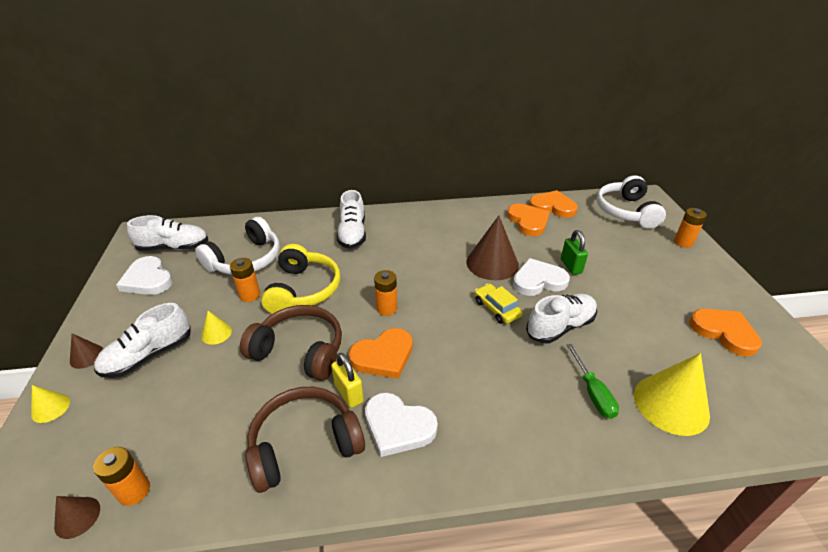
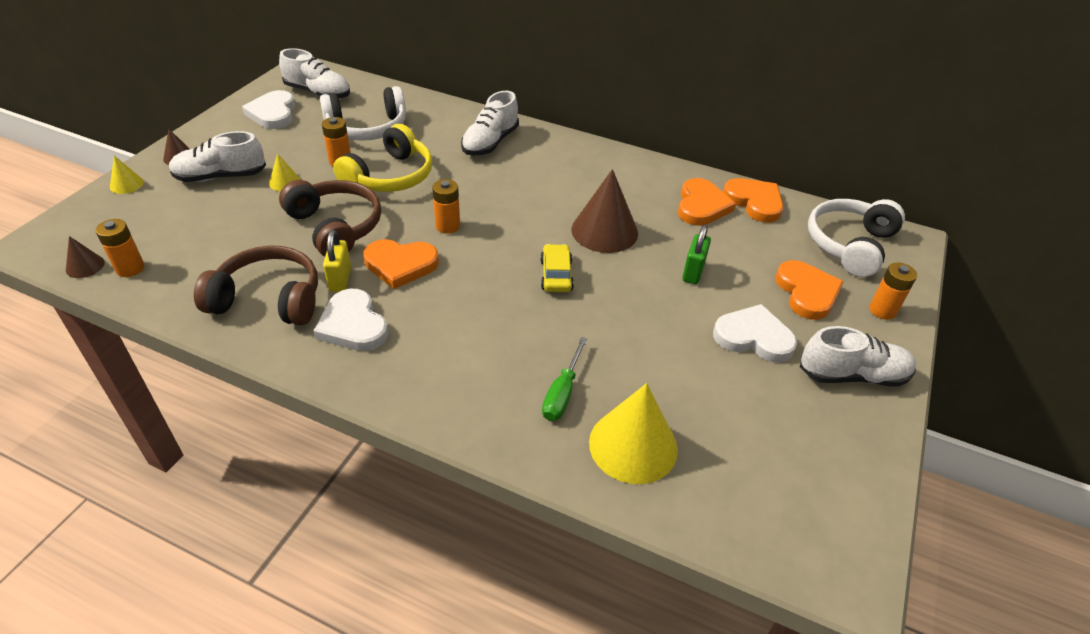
camera: 30 degrees right, 5 degrees up
white heart [513,258,570,296] -> white heart moved to [713,304,797,362]
white shoe [526,294,597,343] -> white shoe moved to [800,326,916,387]
orange heart [689,309,762,357] -> orange heart moved to [775,260,844,320]

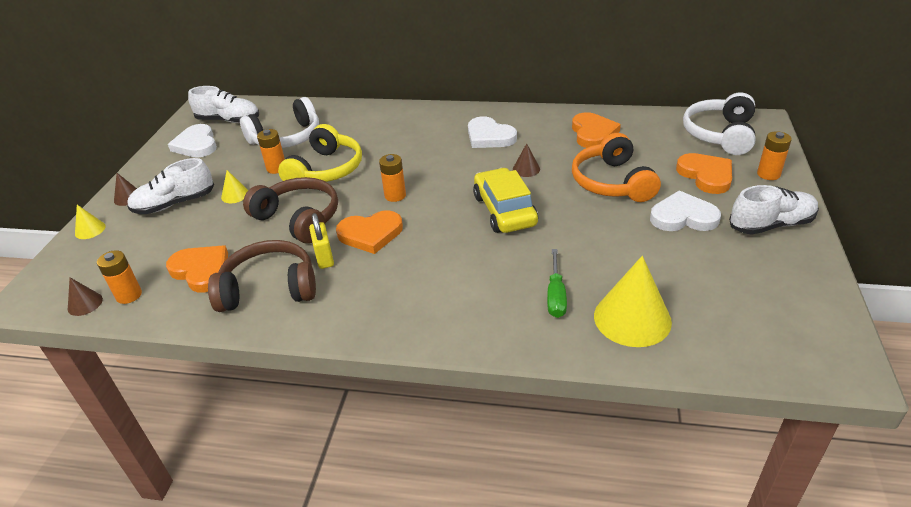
camera: 10 degrees left, 5 degrees down
white heart [314,289,388,351] -> white heart moved to [468,116,517,148]
white shoe [461,91,519,155] -> none
yellow car [540,244,574,292] -> yellow car [473,168,538,233], size x1.66
brown cone [572,169,638,253] -> brown cone [513,143,540,177], size x0.48
green padlock [682,225,711,284] -> orange headphones [572,133,661,202]
orange heart [723,178,784,223] -> orange heart moved to [166,246,228,293]

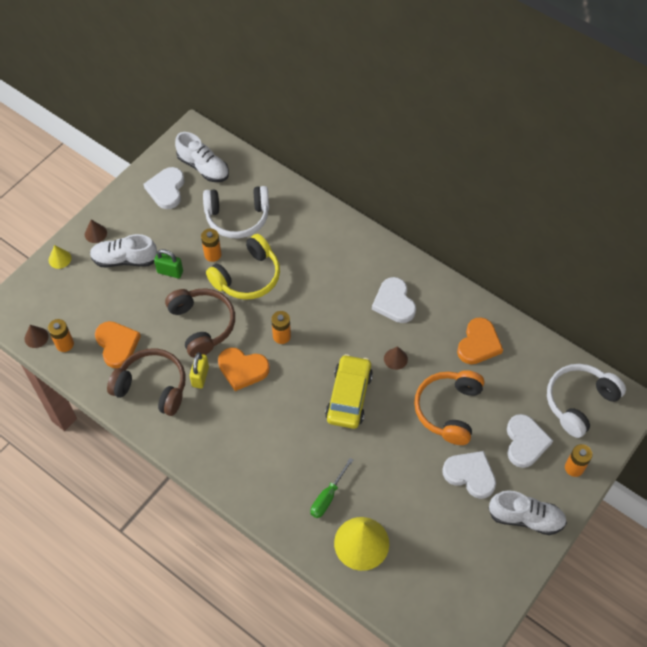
camera: 25 degrees right, 20 degrees up
yellow cone [221,170,248,203] -> green padlock [154,249,183,278]
orange heart [676,153,732,194] -> white heart [507,414,553,468]

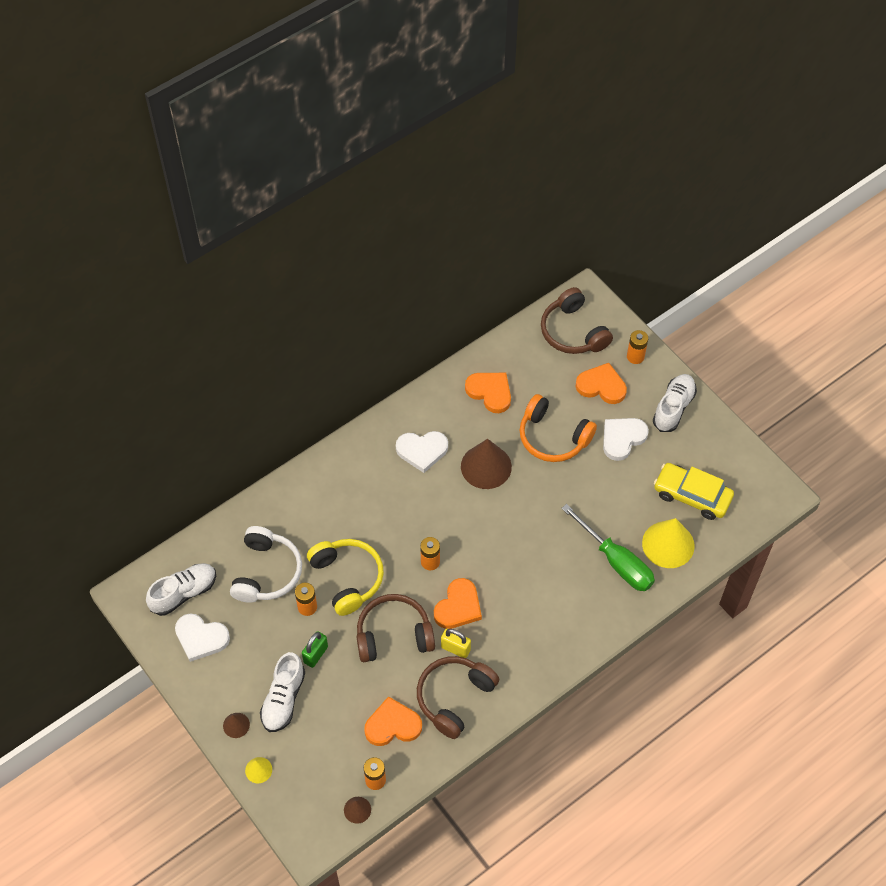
camera: 75 degrees left, 0 degrees up
green screwdriver [310,458,353,518] -> green screwdriver [561,504,655,591], size x1.73
yellow car [325,354,373,429] -> yellow car moved to [654,463,734,520]
brown cone [384,346,408,370] -> brown cone [461,439,512,489], size x2.09
white heart [507,414,553,468] -> orange heart [576,363,627,404]
white headphones [547,364,626,438] -> brown headphones [541,287,613,354]

